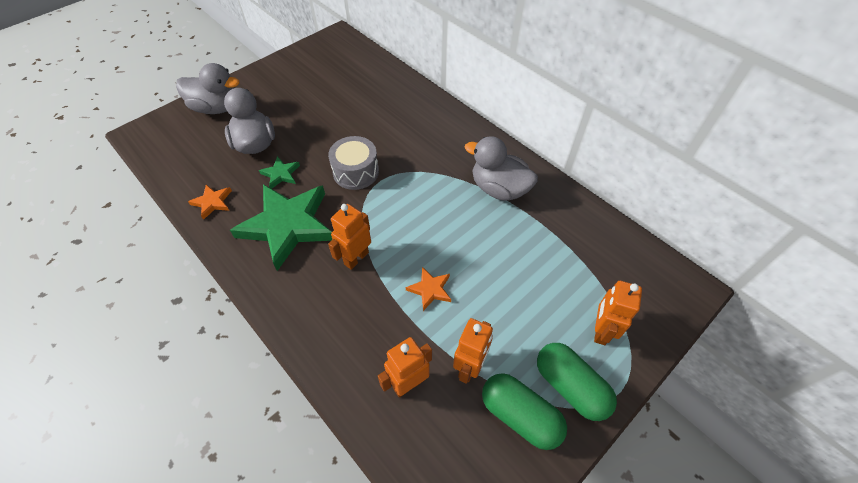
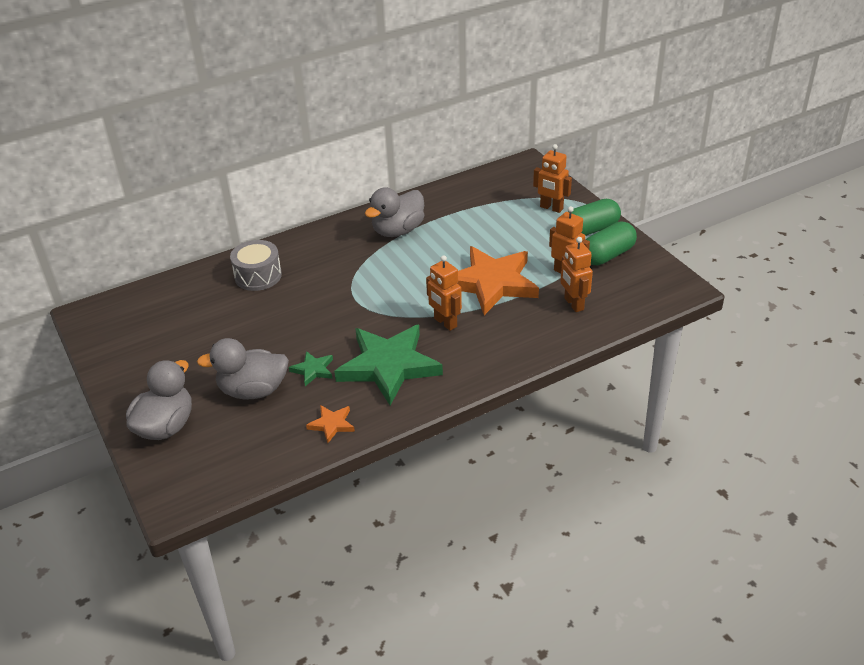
camera: 75 degrees left, 15 degrees down
grey drum [328,136,379,190] -> grey drum moved to [230,240,282,291]
orange star [406,267,451,311] -> orange star [457,246,539,315], size x2.32

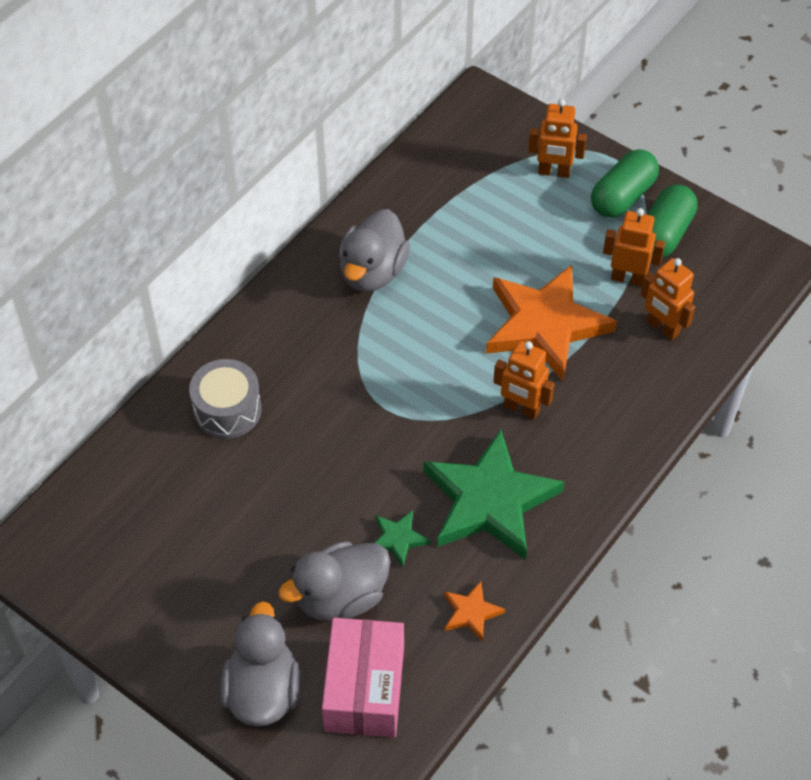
camera: 25 degrees left, 15 degrees up
none -> pink box [322,618,404,737]

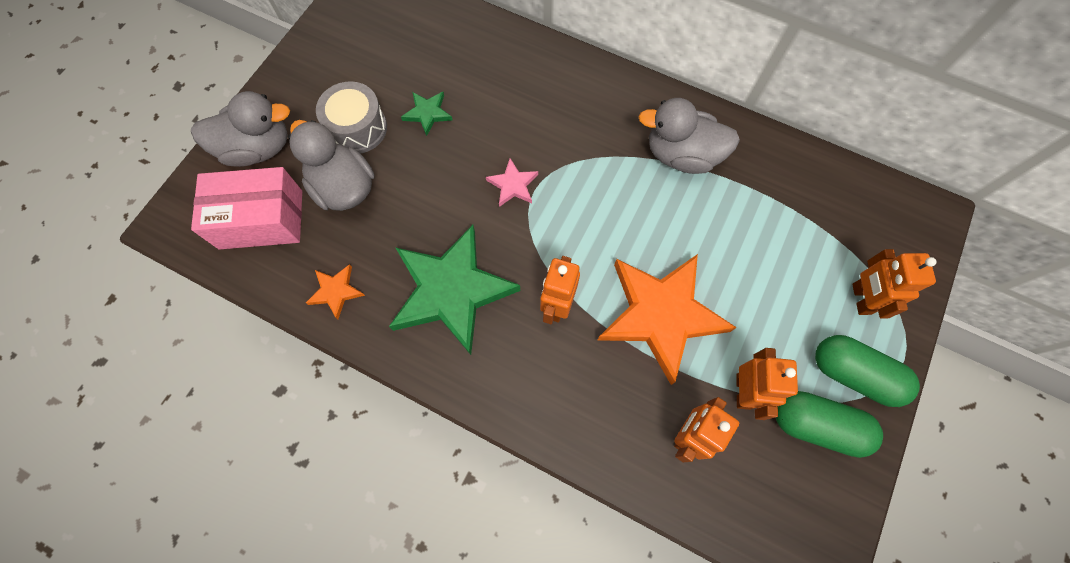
camera: 80 degrees right, 15 degrees up
grey drum [189,359,262,439] -> grey drum moved to [316,81,387,154]
green star [374,510,430,567] -> green star moved to [401,92,453,136]
none -> pink star [486,158,538,207]

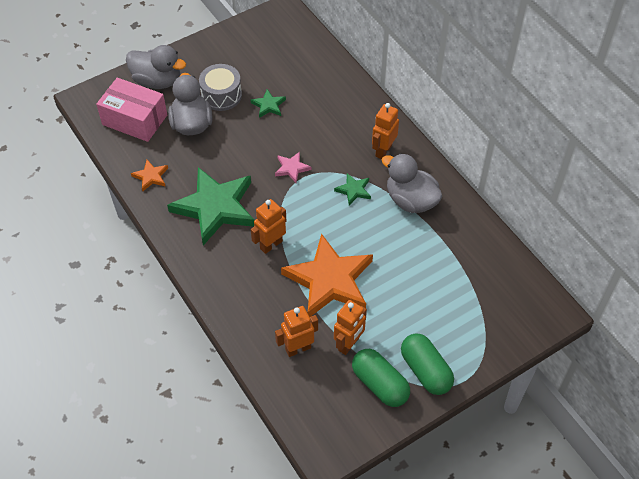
camera: 30 degrees right, 15 degrees down
orange robot [852,249,937,319] -> orange robot moved to [372,103,399,159]
none -> green star [334,173,371,205]

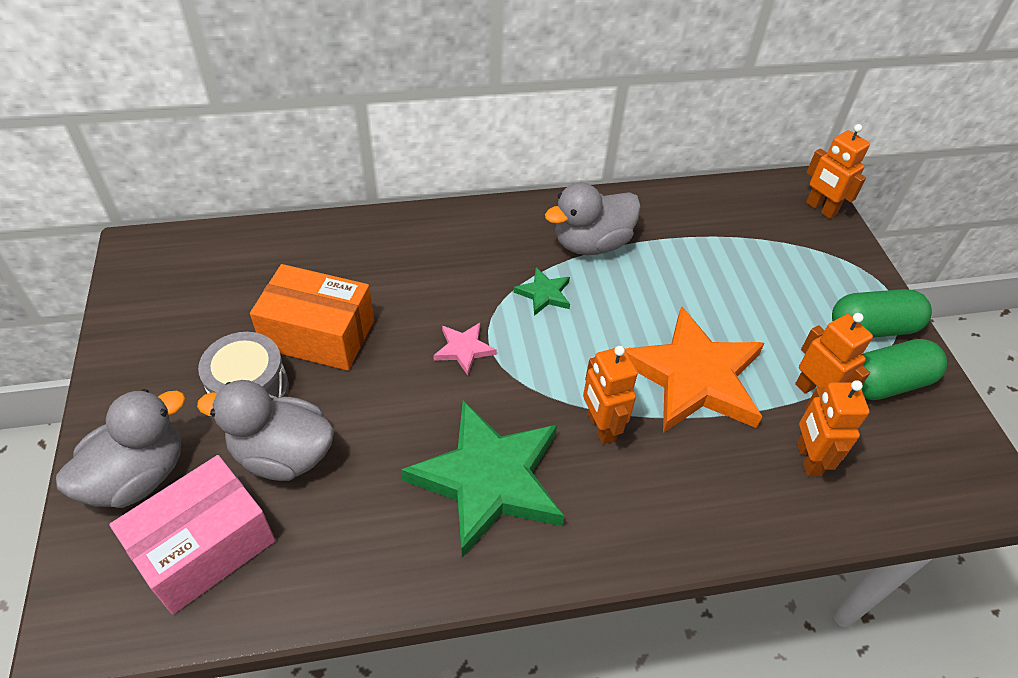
camera: 70 degrees left, 5 degrees down
orange star [131,160,168,191] -> none
green star [251,89,286,118] -> orange box [250,264,374,371]
orange robot [372,103,399,159] -> orange robot moved to [806,124,870,219]

